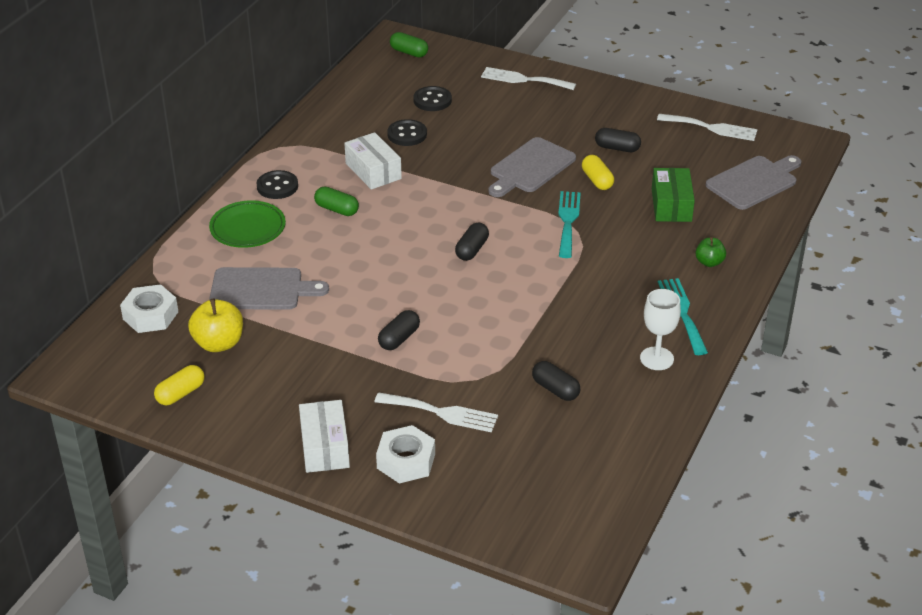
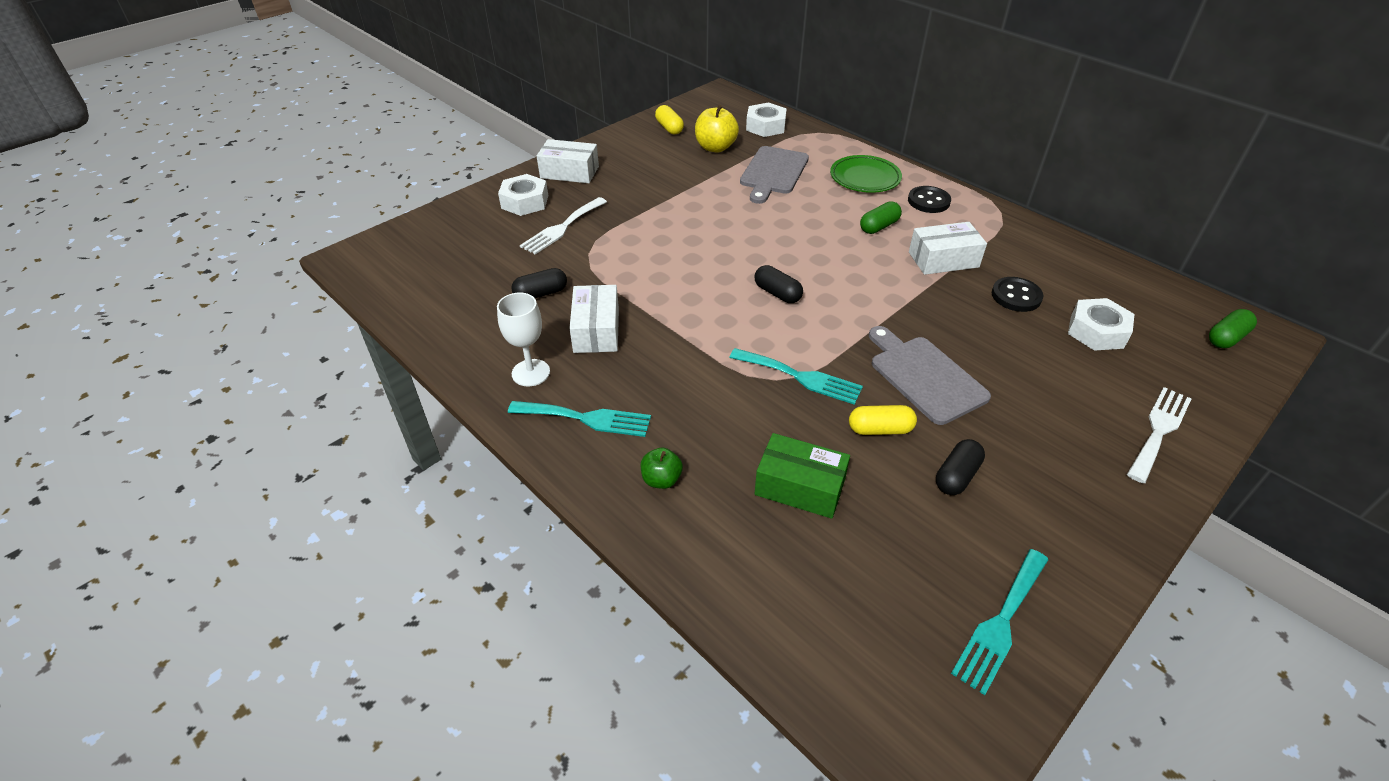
camera: 110 degrees right, 5 degrees up
black capsule [378,310,420,350] -> none
black button [414,86,452,111] -> white nut [1068,298,1134,351]
white fork [657,114,758,141] -> turquoise fork [951,549,1049,695]
grey cutting board [706,155,801,210] -> none
none -> white box [569,285,619,353]

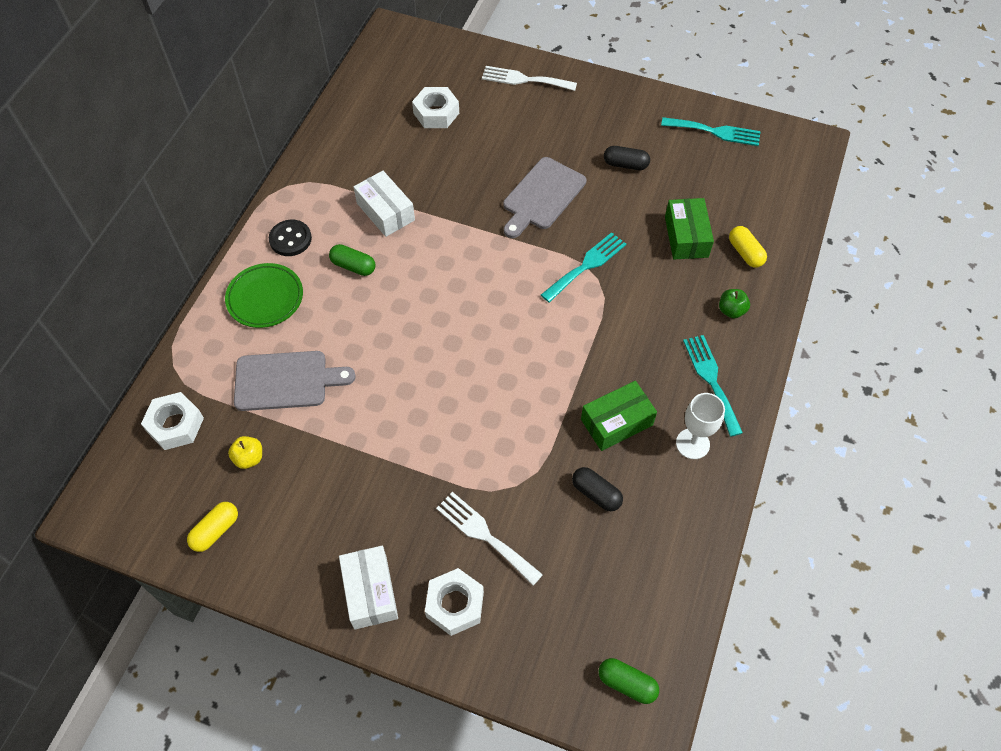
camera: 115 degrees left, 15 degrees up
white fork [520,197,607,255] -> white fork turned 150 degrees counterclockwise [436,492,543,585]
white box [569,285,619,353] -> green box [581,381,657,451]
yellow apple [695,105,739,152] -> yellow apple [228,436,262,469], size x0.60
turquoise fork [729,348,863,405] -> turquoise fork turned 45 degrees clockwise [541,232,626,303]
black capsule [754,265,803,303] -> none
yellow capsule [849,405,917,435] -> yellow capsule moved to [729,226,767,268]
black button [992,277,1043,312] -> none
green capsule [1209,309,1257,348] -> green capsule moved to [599,658,659,704]

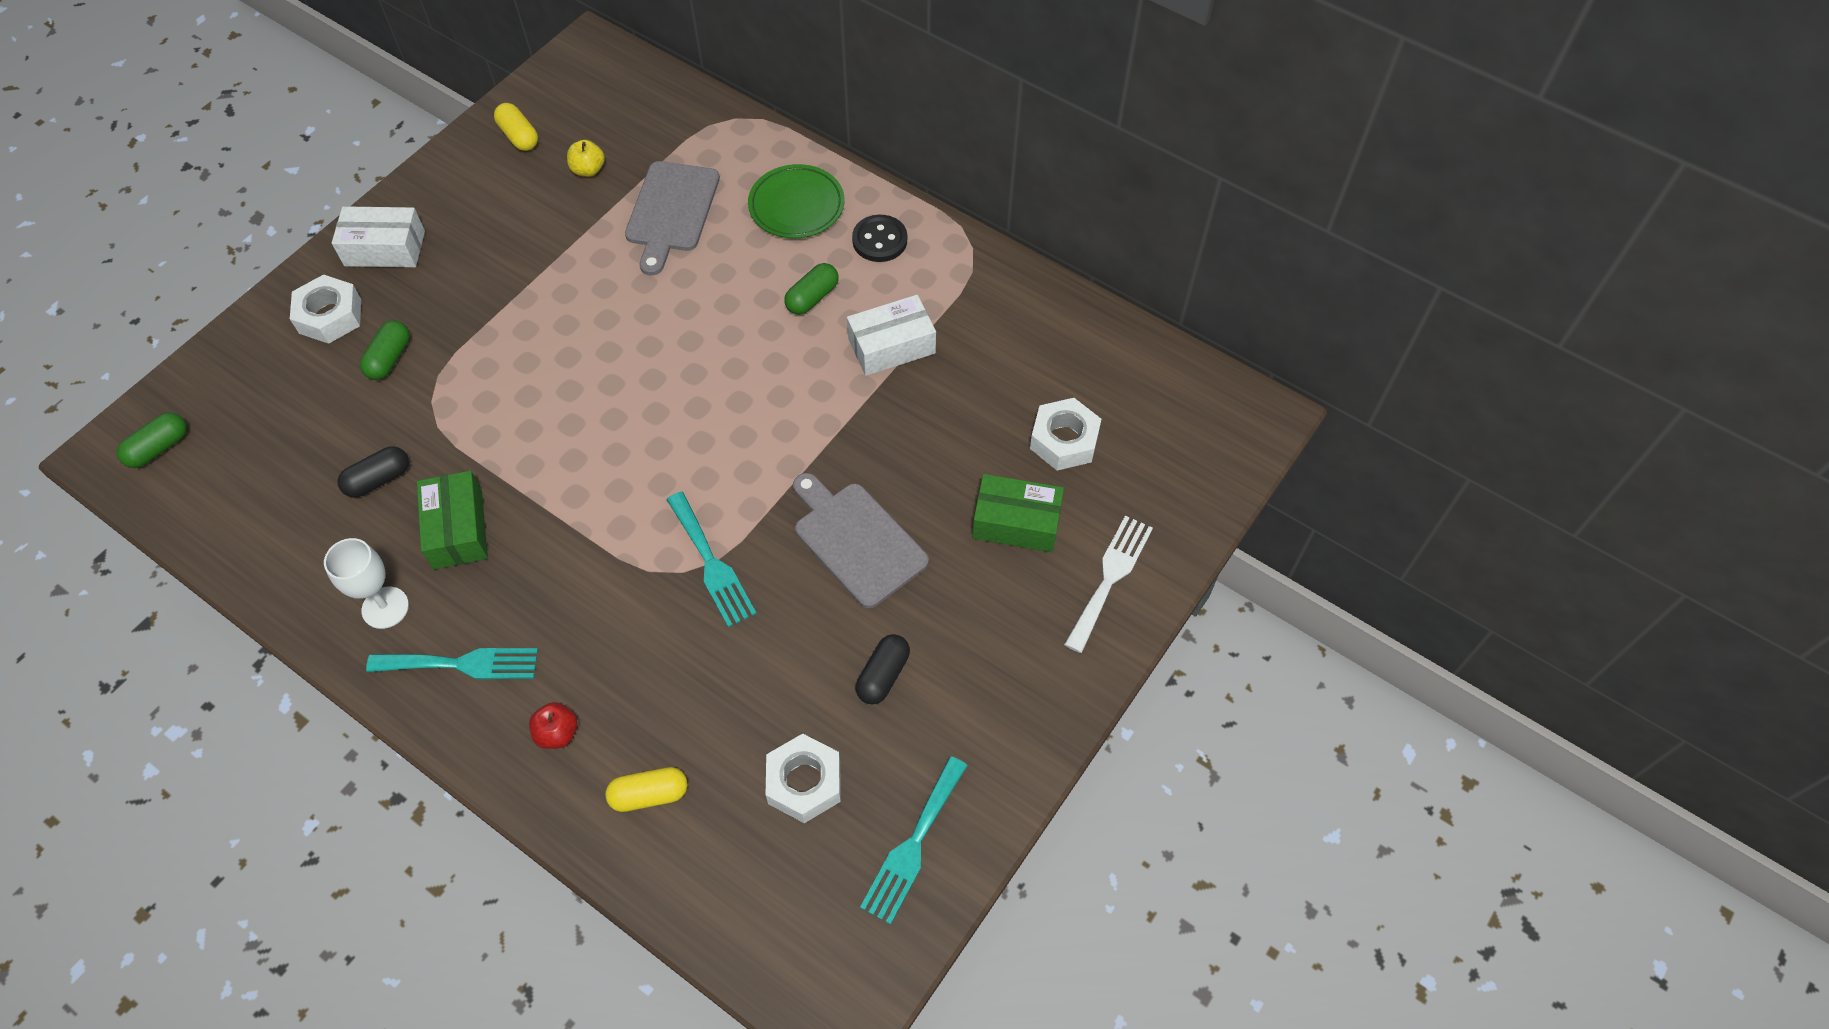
camera: 105 degrees right, 0 degrees up
white nut [141,392,204,450] -> white nut moved to [766,733,841,823]
white fork [436,492,543,585] -> green capsule [360,320,410,380]
green box [665,198,714,259] -> green box moved to [972,474,1064,552]
green apple [719,289,750,318] -> red apple [529,702,577,749]

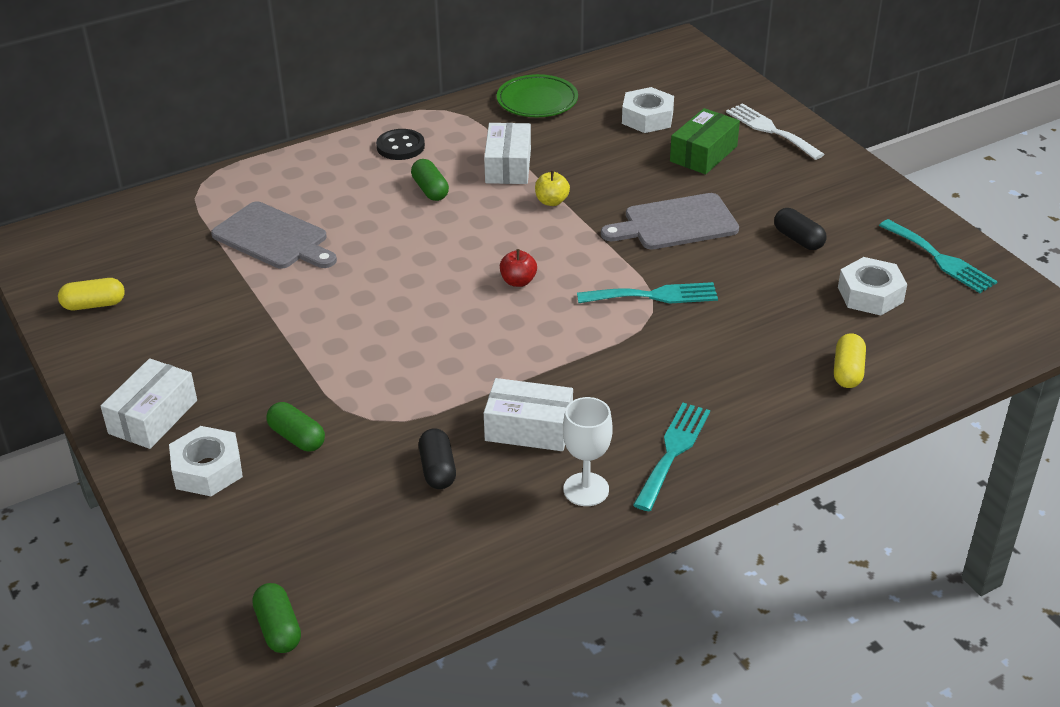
camera: 65 degrees left, 20 degrees down
green box [417,471,488,569] -> white box [484,378,573,451]
red apple [529,702,577,749] -> red apple moved to [500,249,537,287]
yellow apple [567,140,605,177] -> yellow apple moved to [535,170,570,206]
green plate [748,164,844,238] -> green plate moved to [497,74,578,117]

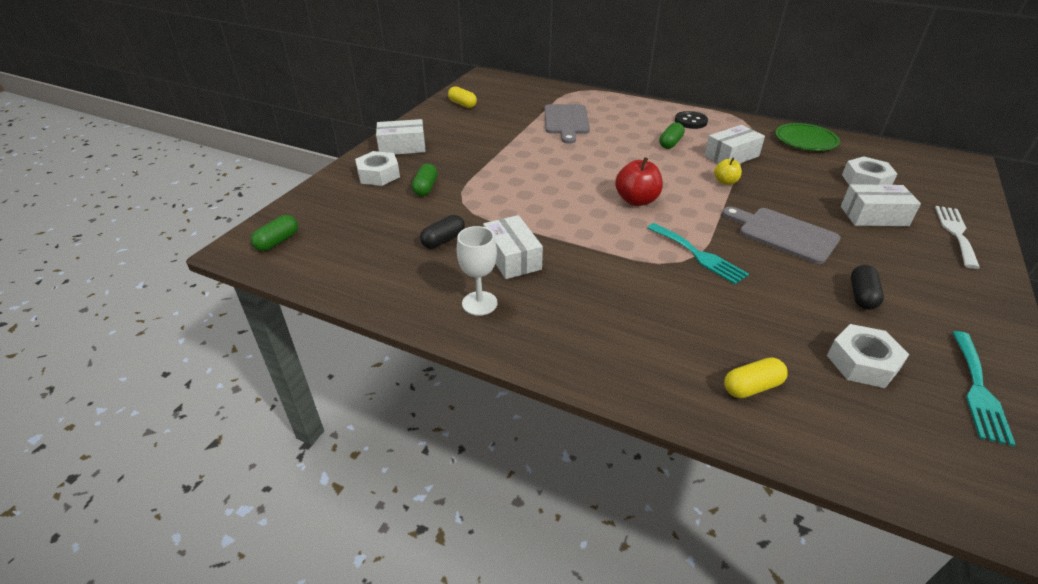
camera: 55 degrees right, 0 degrees up
red apple [500,249,537,287] -> red apple [615,157,663,206], size x1.68
turquoise fork [633,403,710,511] -> none
green box [670,108,740,174] -> white box [841,184,921,226]

